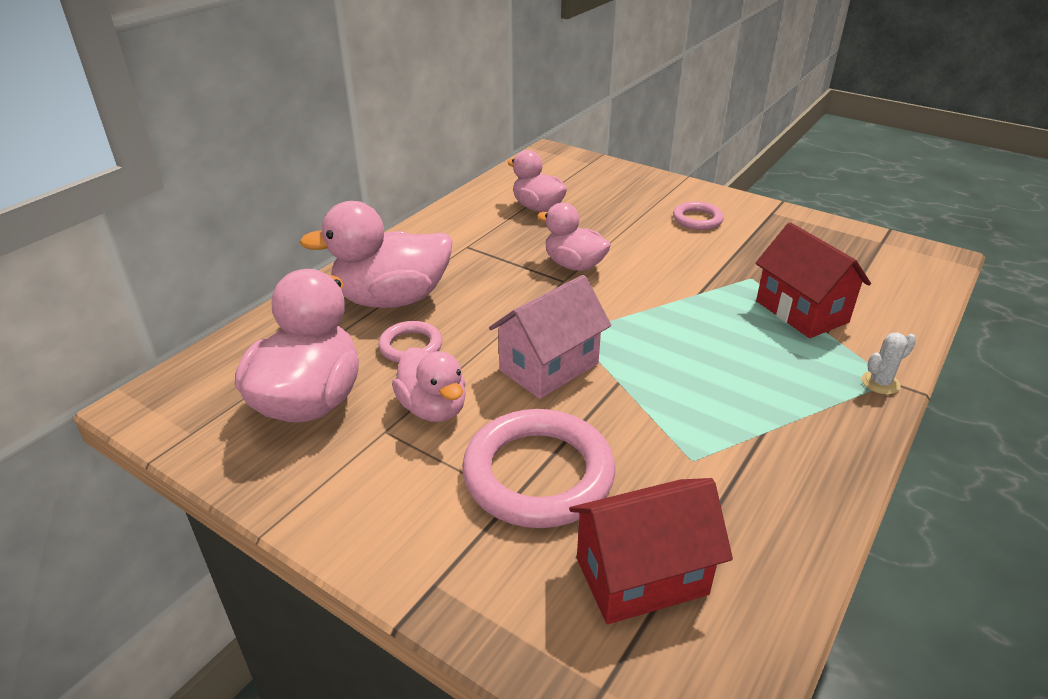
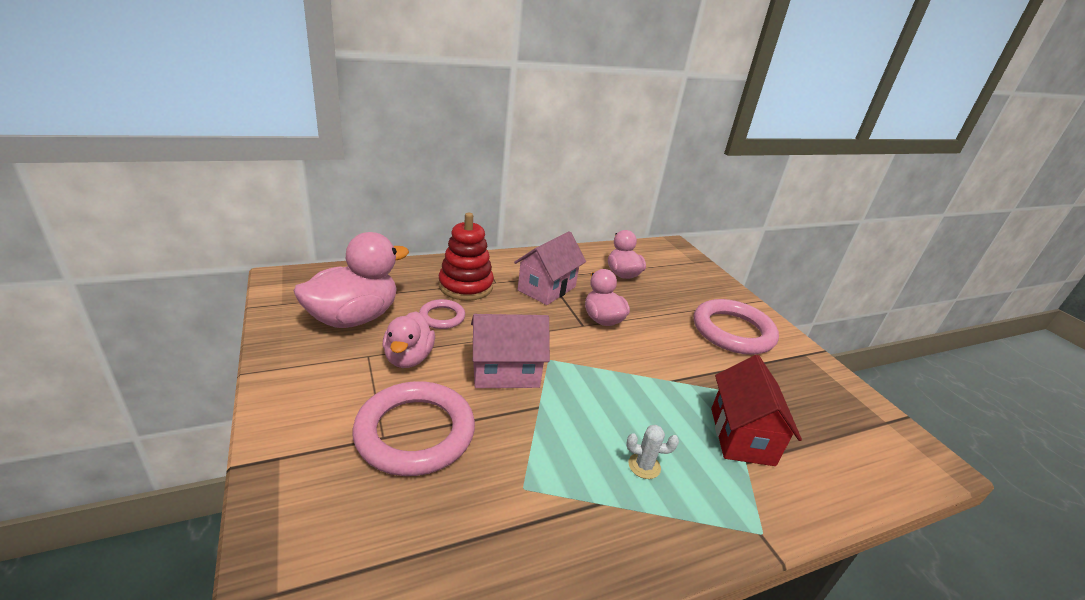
camera: 30 degrees right, 5 degrees down
pink duck [299,201,453,308] -> red stacking toy [438,213,494,301]
red house [569,478,733,624] -> none
pink ring [673,201,724,230] -> pink ring [694,299,779,355], size x1.95
white cactus [862,332,916,395] -> white cactus moved to [627,425,679,479]
none -> pink house [514,231,586,305]

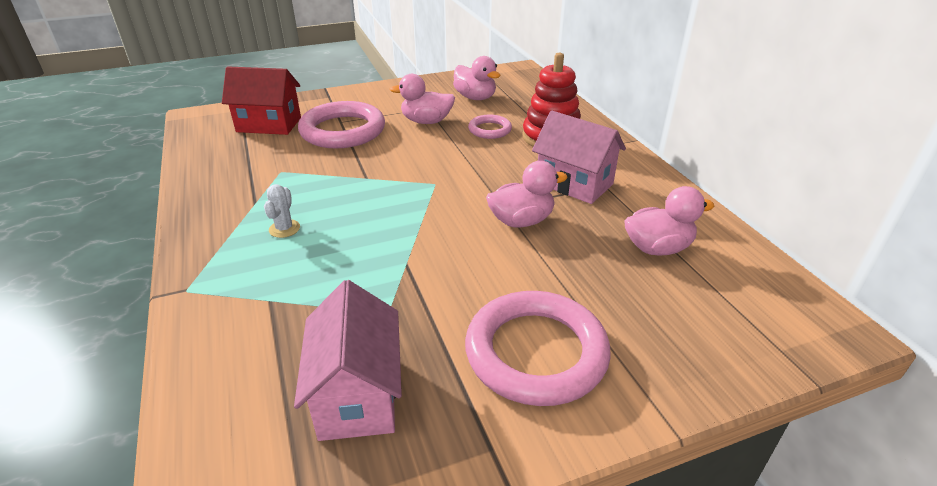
camera: 95 degrees right, 5 degrees up
pink duck [294,232,409,328] -> pink duck [453,56,501,100], size x0.62
pink house [471,314,550,388] -> pink house moved to [294,280,402,441]
red house [711,355,802,466] -> red house moved to [222,66,301,135]

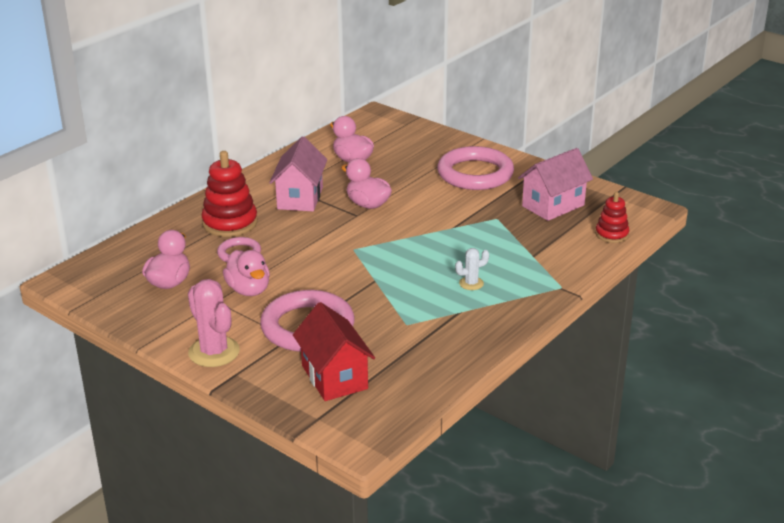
camera: 120 degrees left, 5 degrees down
none -> pink cactus [188,279,240,367]
none -> red stacking toy [595,192,629,243]

